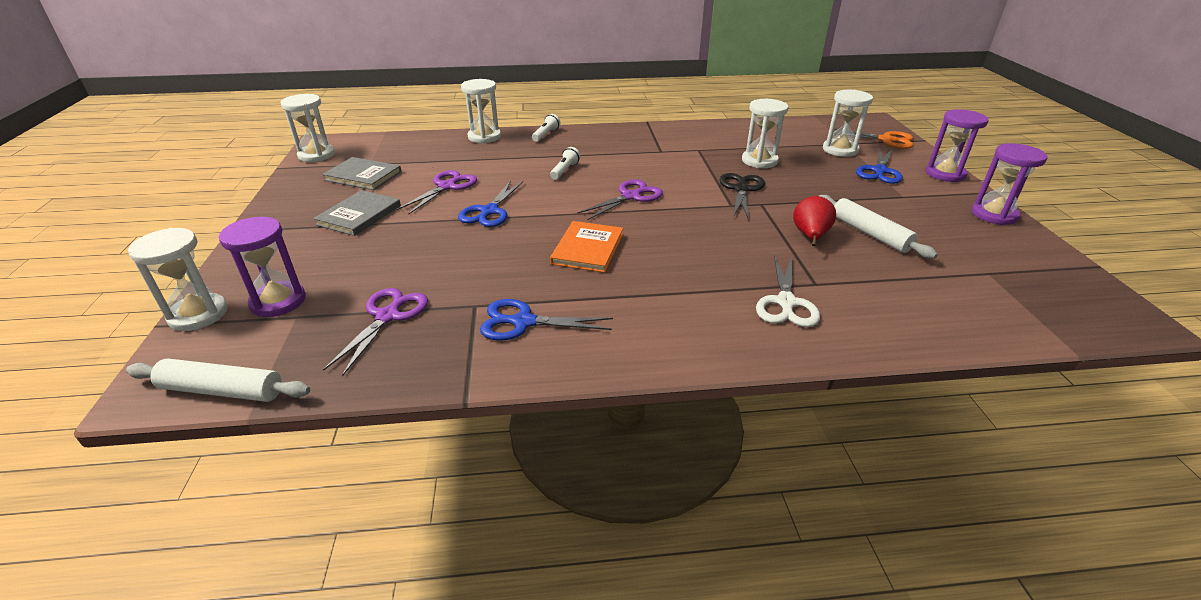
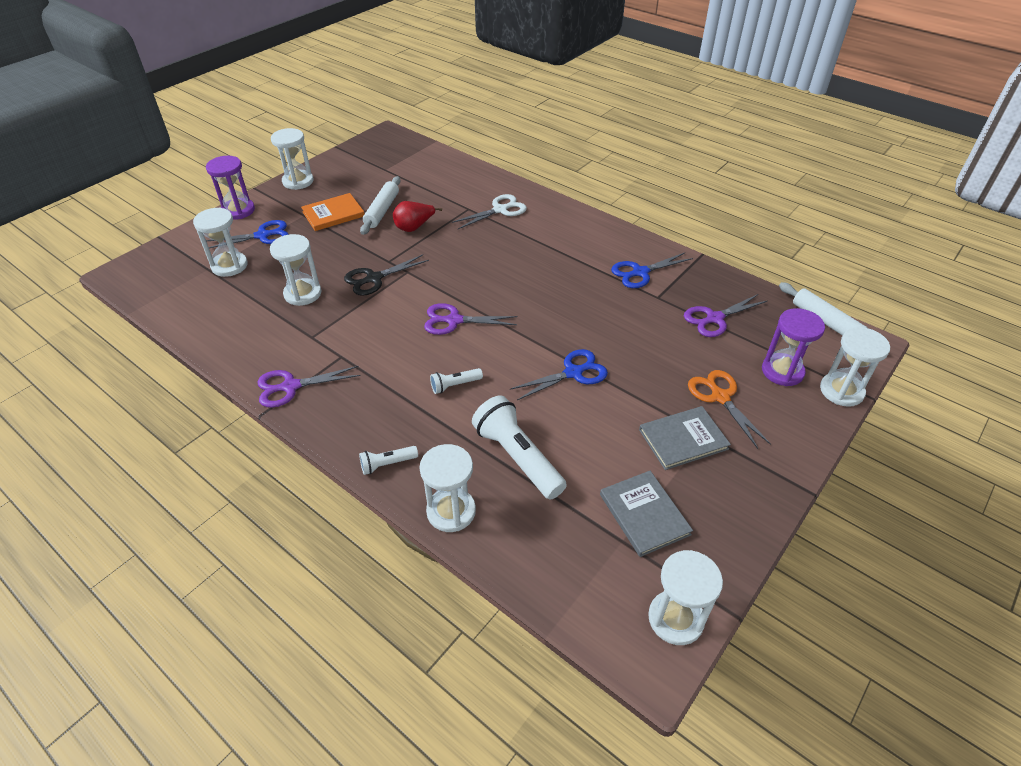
camera: 135 degrees left, 10 degrees up
purple scissors [396,170,477,215] -> purple scissors moved to [257,366,361,408]
blue scissors [480,299,613,341] -> blue scissors turned 105 degrees clockwise [611,253,693,288]
orange book [550,221,623,273] -> orange book moved to [301,193,364,231]
orange scissors [834,128,914,149] -> orange scissors moved to [688,370,771,449]
purple hourglass [971,143,1048,225] -> white hourglass [271,128,314,190]
none -> white flashlight [472,395,567,500]

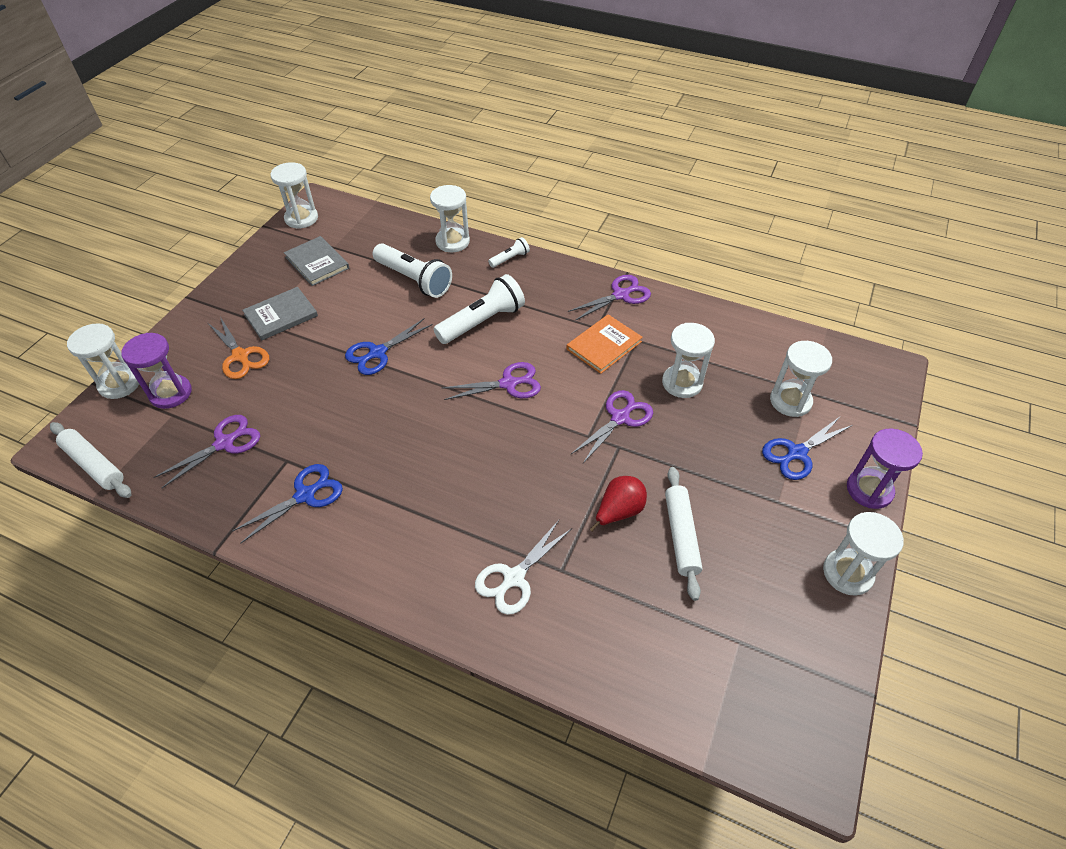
camera: 165 degrees right, 5 degrees up
orange book [301,193,364,231] -> orange book moved to [566,314,643,374]
black scissors [344,255,429,296] -> purple scissors [571,390,653,463]
white flashlight [430,368,483,394] -> white flashlight [434,274,525,344], size x2.02

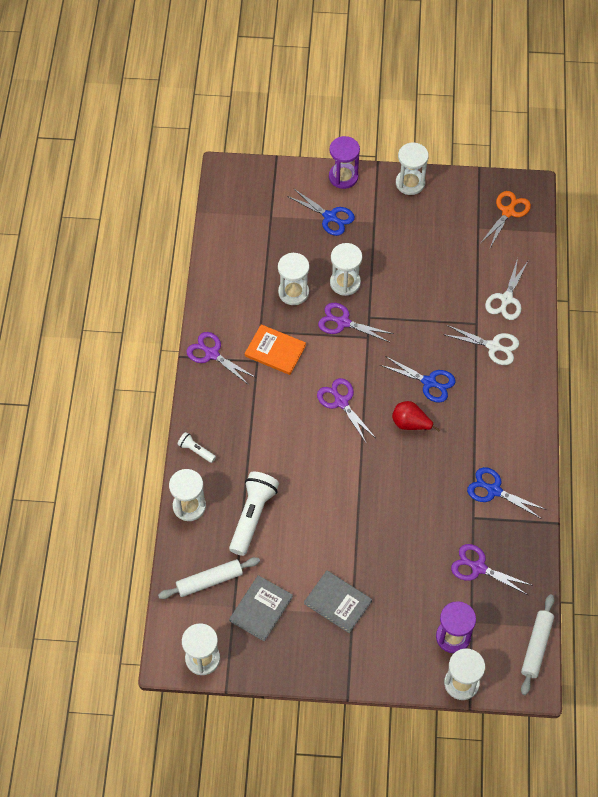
camera: 110 degrees left, 10 degrees up
orange scissors [208,317,269,379] -> orange scissors moved to [481,191,531,248]
blue scissors [345,318,433,375] -> blue scissors moved to [380,356,455,403]
white flashlight [434,274,525,344] -> none
red pear [590,476,647,532] -> red pear moved to [392,401,440,432]
white rolling pin [665,467,702,601] -> white rolling pin moved to [158,557,260,599]
white hourglass [770,341,832,417] -> white hourglass moved to [330,243,362,296]
none -> white scissors [485,258,528,320]

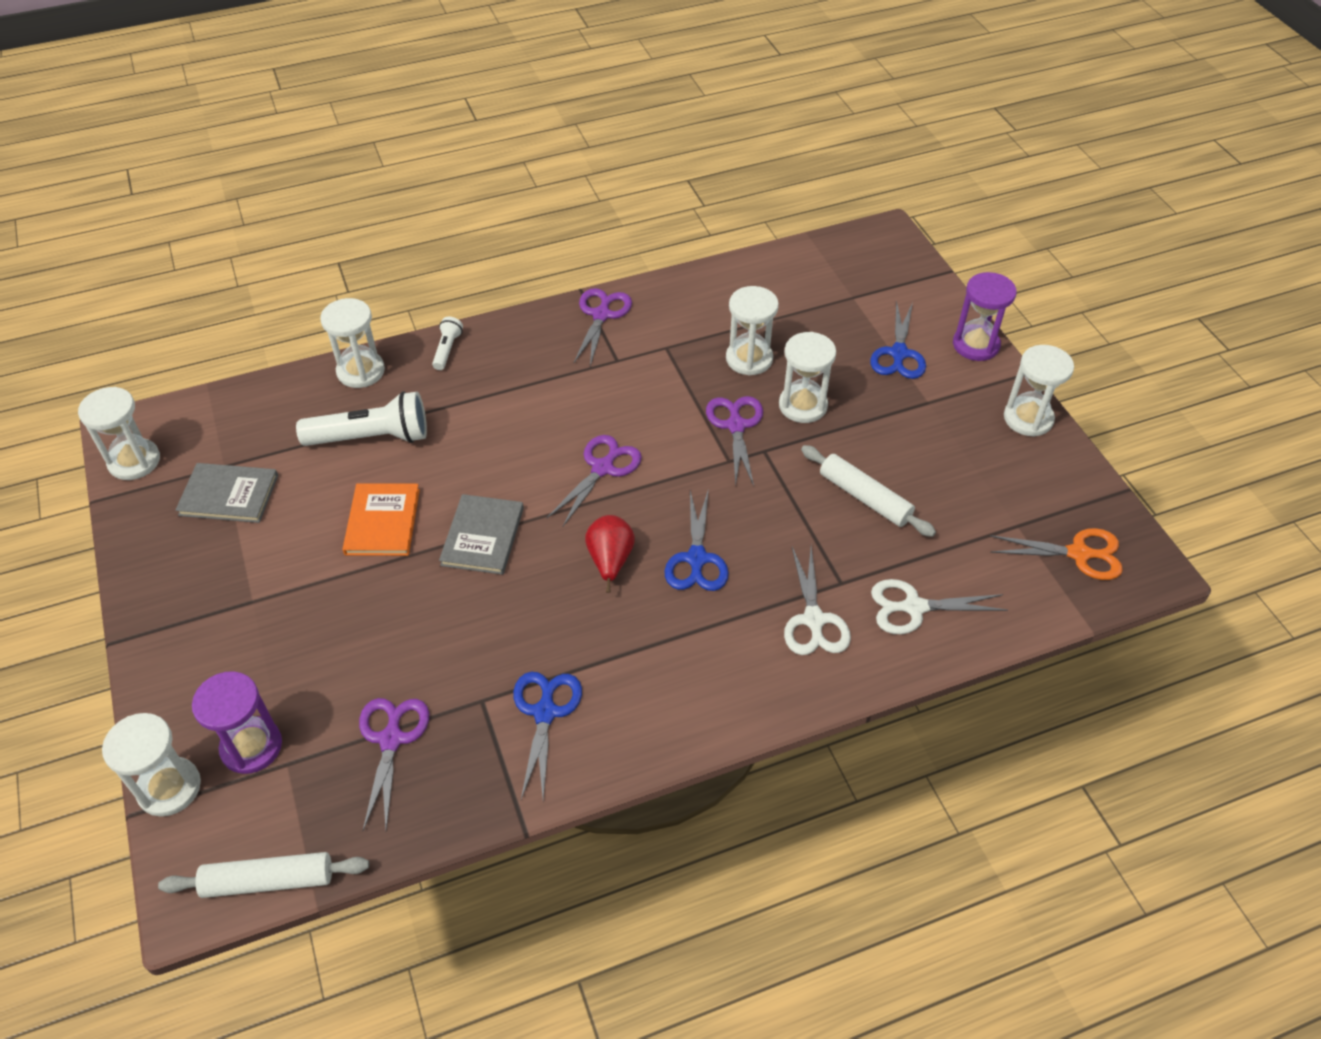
camera: 65 degrees right, 10 degrees down
white rolling pin [158,557,260,599] -> white rolling pin moved to [801,445,936,537]
orange book [245,324,306,375] -> orange book moved to [342,483,420,556]
grey book [304,570,372,633] -> grey book moved to [439,494,524,575]

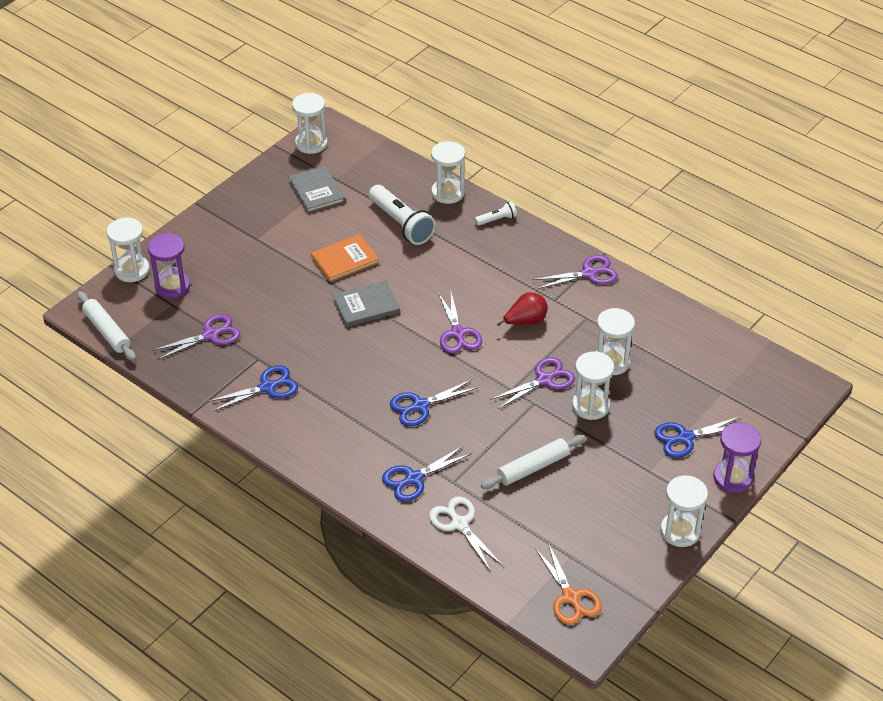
camera: 60 degrees right, 5 degrees down
purple scissors [547,435,642,527] -> purple scissors turned 75 degrees clockwise [438,292,482,353]
red pear [585,515,635,593] -> red pear moved to [497,292,548,326]
white scissors [784,547,851,655] -> blue scissors [382,445,471,502]
white rolling pin [801,445,936,537] -> white rolling pin turned 45 degrees clockwise [481,435,585,489]

